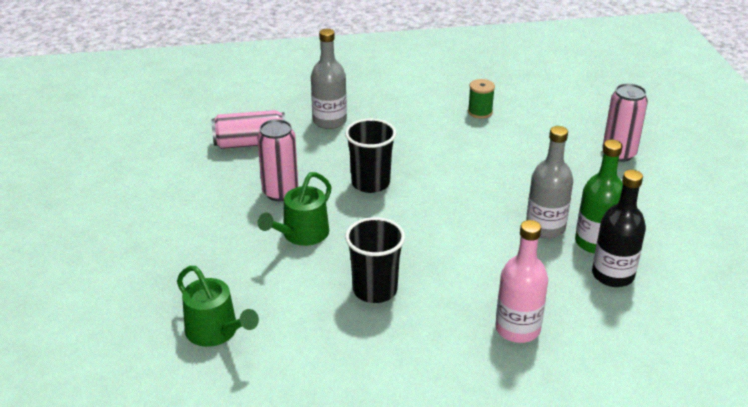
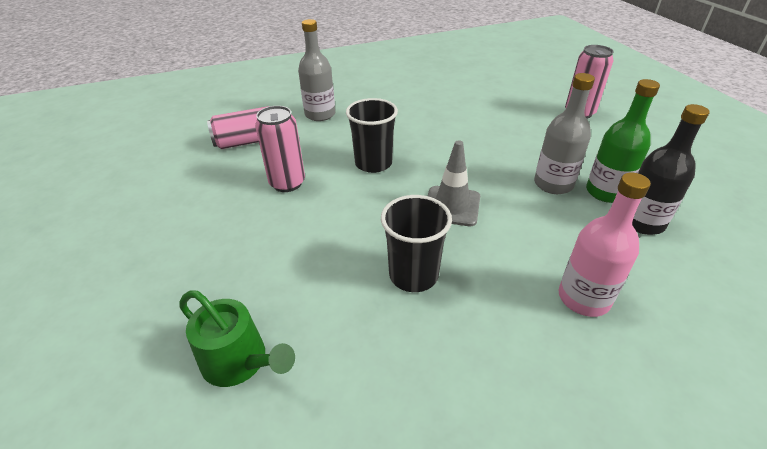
camera: 10 degrees left, 5 degrees up
green watering can [258,172,332,246] -> none
green spool [468,79,495,119] -> none
none -> grey traffic cone [428,140,480,226]

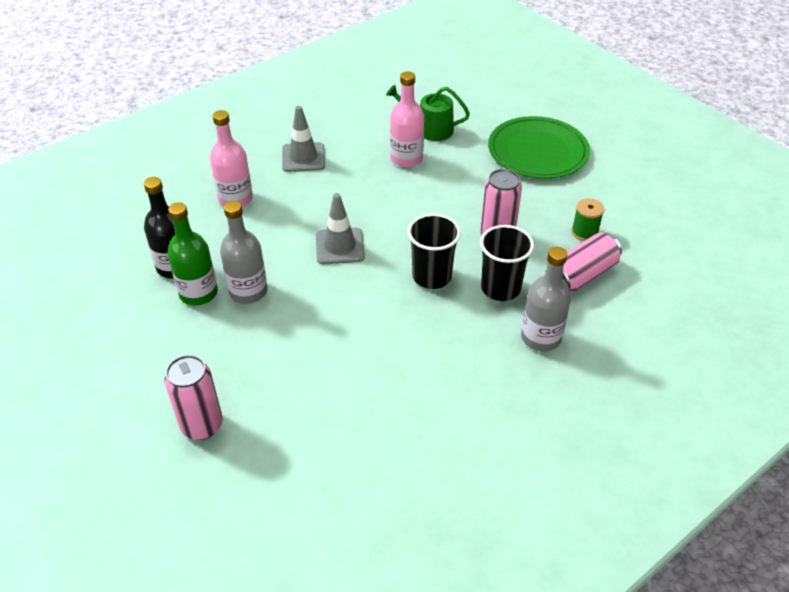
camera: 160 degrees right, 5 degrees up
black cup [381,195,452,292] -> black cup moved to [480,225,534,301]
none -> grey traffic cone [282,106,325,172]
none -> pink bottle [390,71,424,167]
none -> green plate [488,116,590,179]
none -> green spool [571,198,604,241]

